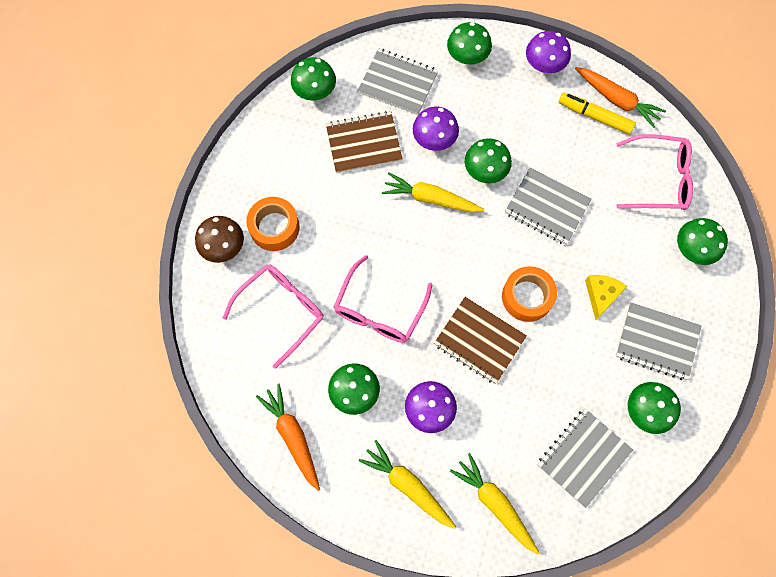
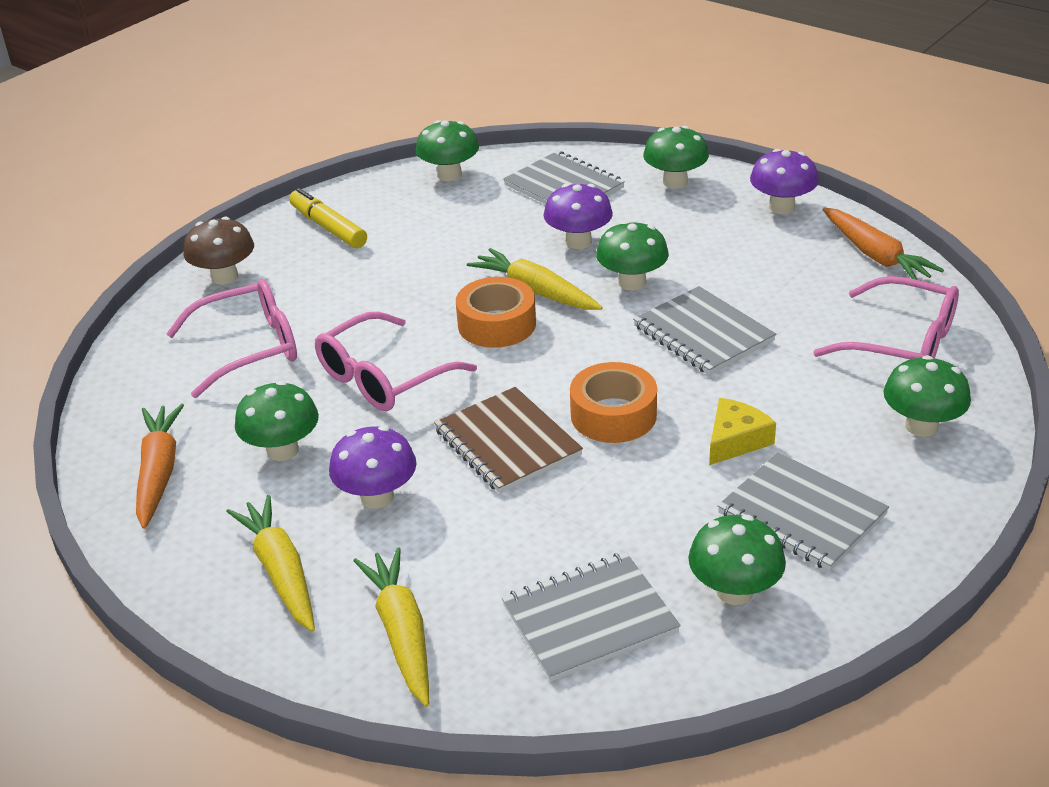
camera: 25 degrees right, 35 degrees down
orange tape [246,197,300,251] -> orange tape moved to [456,277,536,348]
brown notebook [326,111,403,173] -> none
yellow marker [558,92,636,134] -> yellow marker moved to [289,188,367,248]

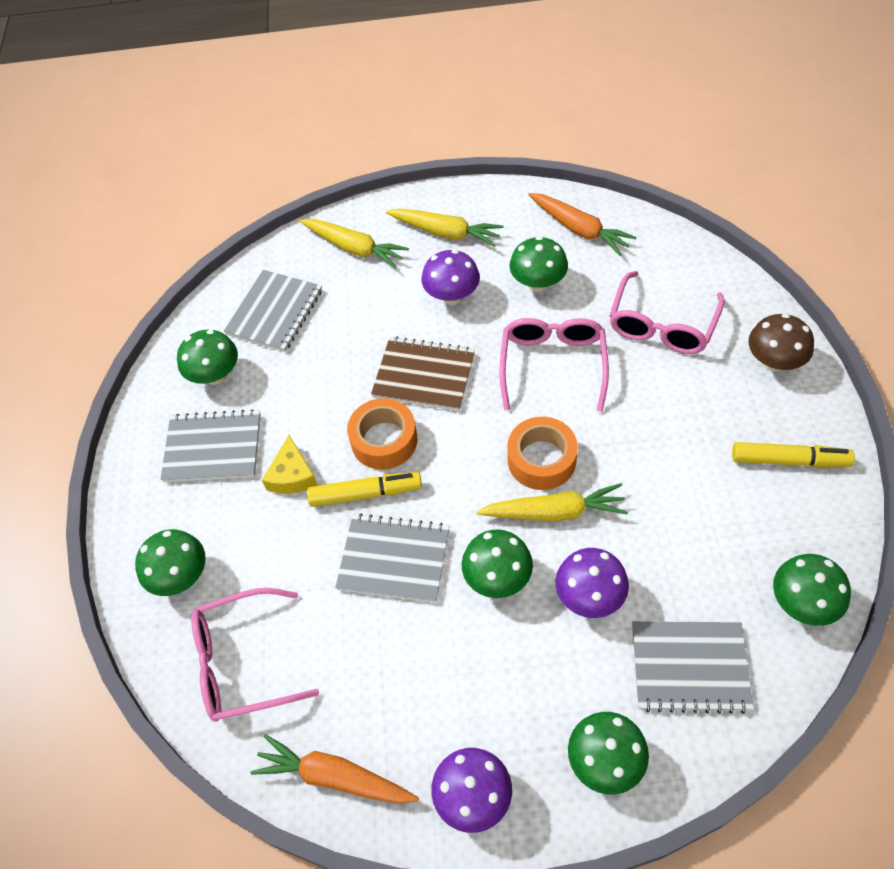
camera: 140 degrees right, 20 degrees up
none -> yellow marker [307,472,422,507]

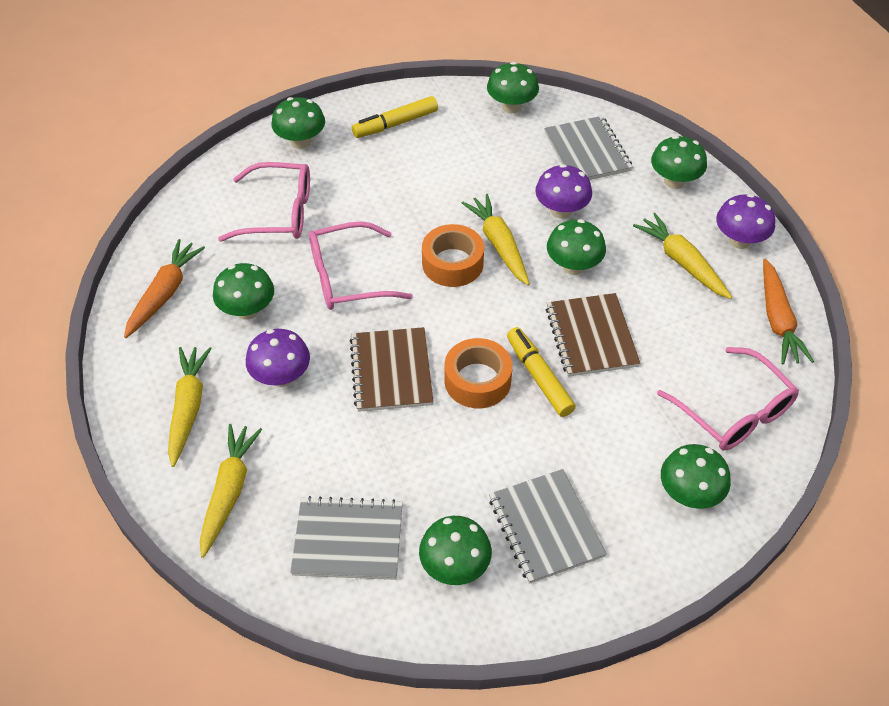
camera: 115 degrees left, 5 degrees down
yellow cheese [262,435,318,494] -> none
grey notebook [335,513,450,603] -> brown notebook [546,293,640,377]
yellow marker [732,442,855,467] -> yellow marker turned 105 degrees counterclockwise [352,96,438,138]
brown mushroom [749,313,814,372] -> green mushroom [271,97,325,149]
none -> yellow carrot [633,213,732,299]

